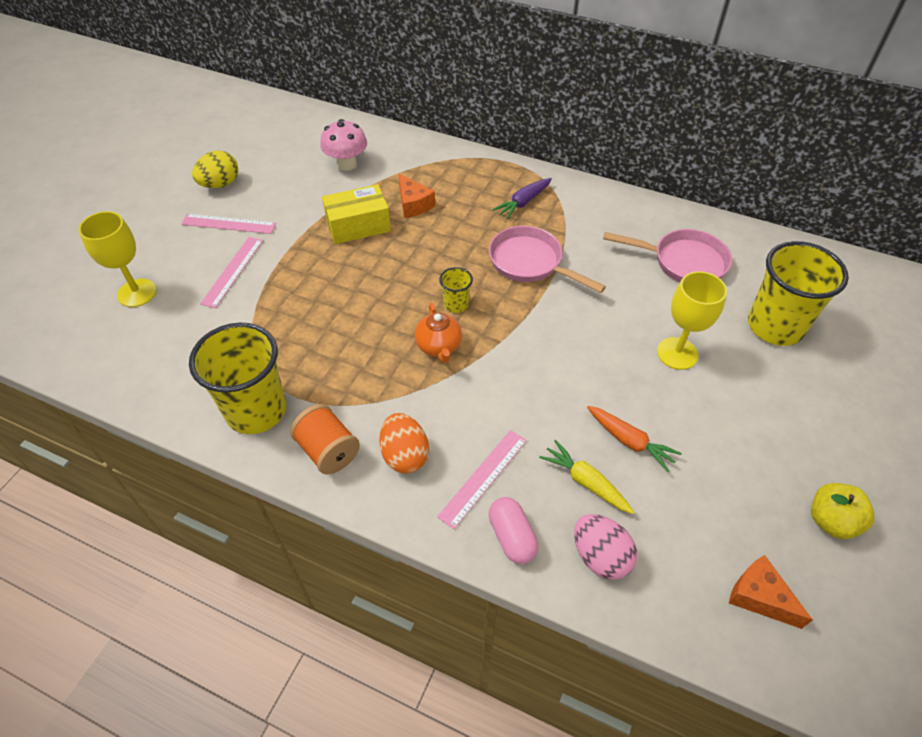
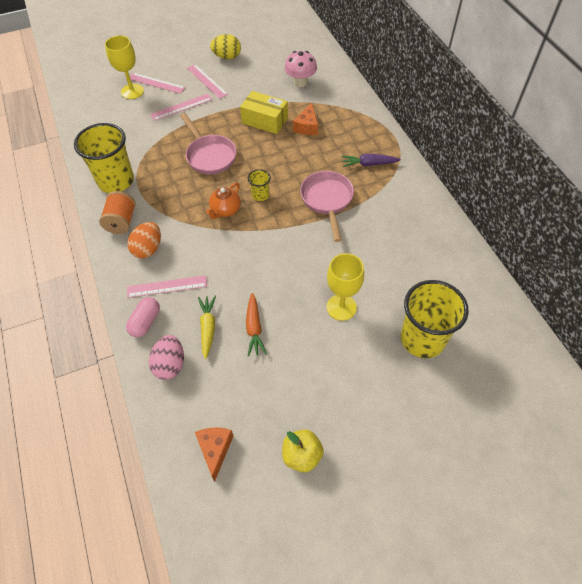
camera: 45 degrees right, 5 degrees up
pink pan [603,229,732,282] -> pink pan moved to [180,113,237,175]
none -> pink ruler [130,73,186,94]

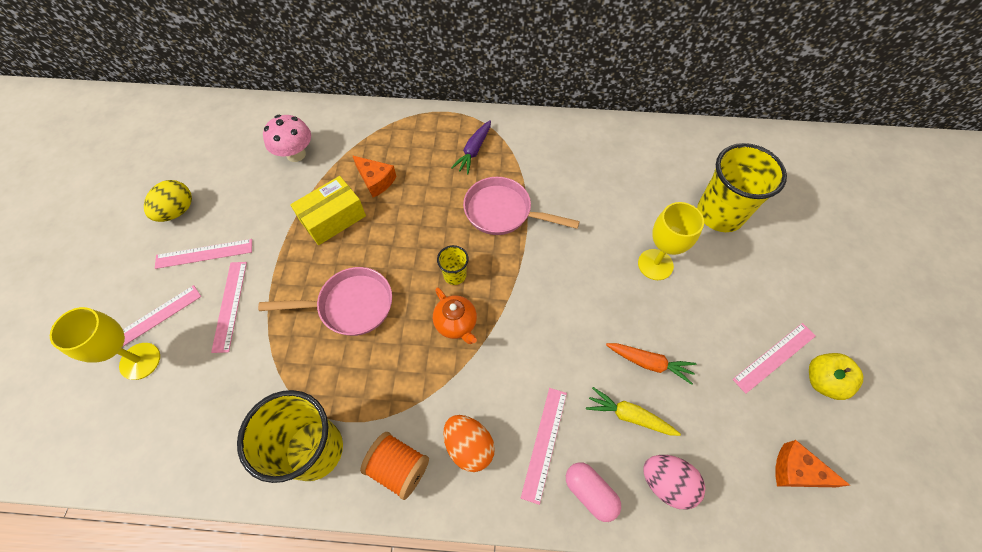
camera: 65 degrees left, 5 degrees up
none -> pink ruler [732,323,816,394]

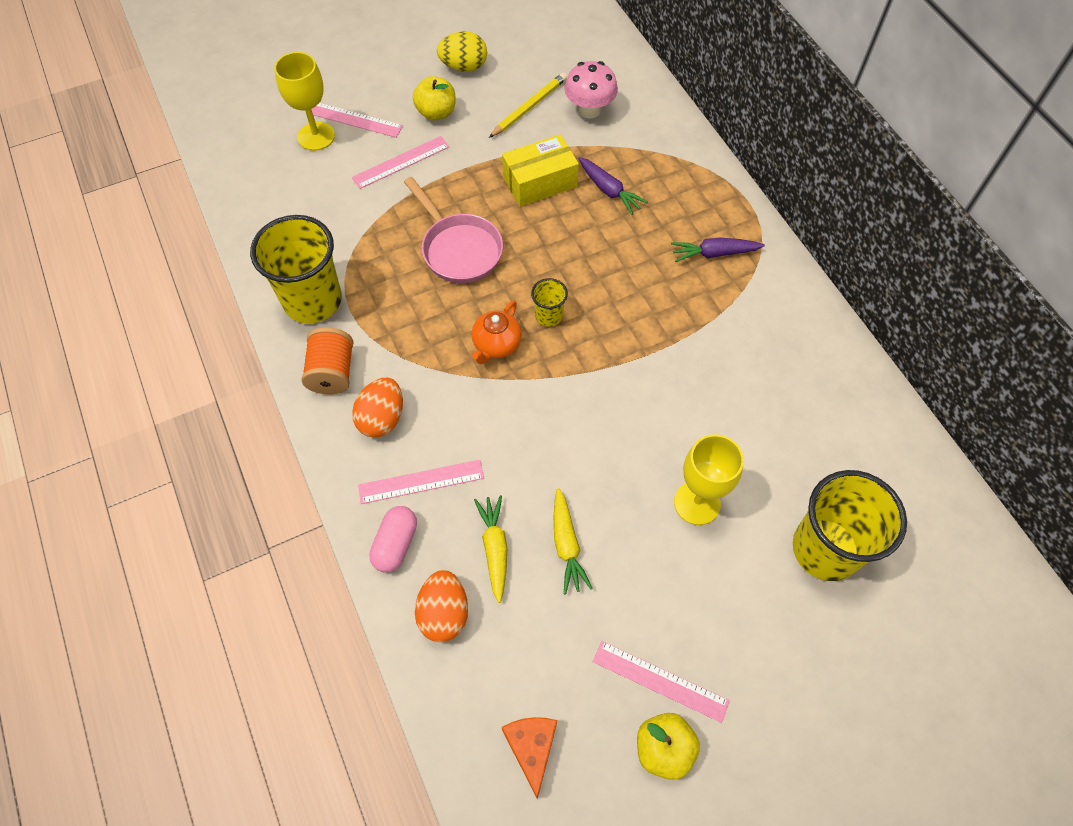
camera: 60 degrees right, 0 degrees up
pink ruler [155,239,252,269] -> yellow apple [413,76,455,121]
yellow box [290,176,366,245] -> yellow box turned 45 degrees counterclockwise [502,134,579,207]
orange cheese [352,155,397,198] -> purple carrot [578,157,648,215]
pink pan [463,177,580,235] -> none
orange carrot [606,343,696,385] -> yellow carrot [554,488,593,595]
pink egg [644,455,705,510] -> orange egg [415,570,468,642]
none -> yellow pencil [489,73,567,138]

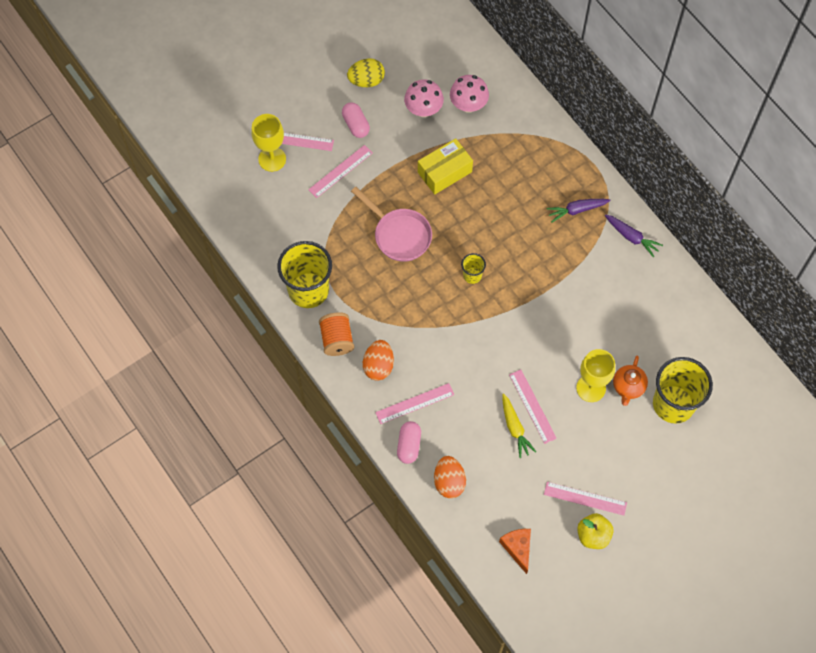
camera: 10 degrees left, 5 degrees up
yellow apple [413,76,455,121] -> pink capsule [342,102,370,138]
orange teapot [472,300,522,364] -> orange teapot moved to [613,356,648,406]
yellow carrot [474,495,507,603] -> none
yellow pencil [489,73,567,138] -> pink mushroom [404,79,444,117]
purple carrot [578,157,648,215] -> purple carrot moved to [605,214,663,257]
none -> pink ruler [509,370,557,444]

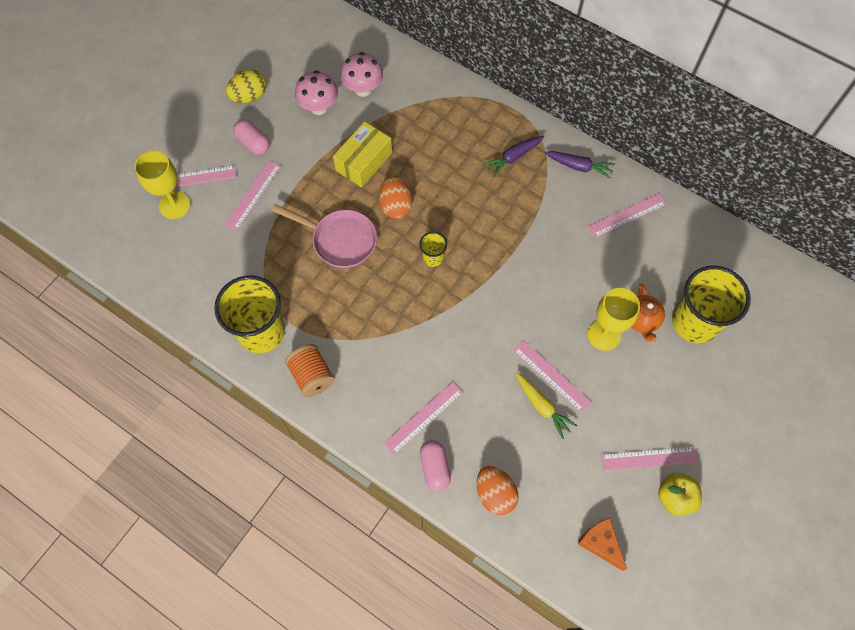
camera: 20 degrees left, 0 degrees up
orange egg [363,340,394,381] -> orange egg moved to [379,176,412,219]
none -> pink ruler [588,193,667,238]

